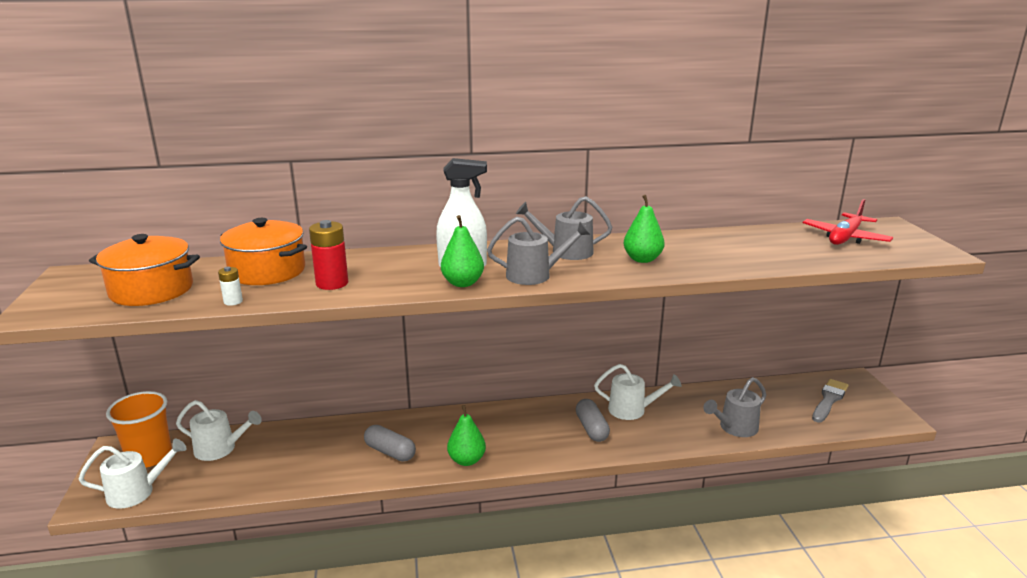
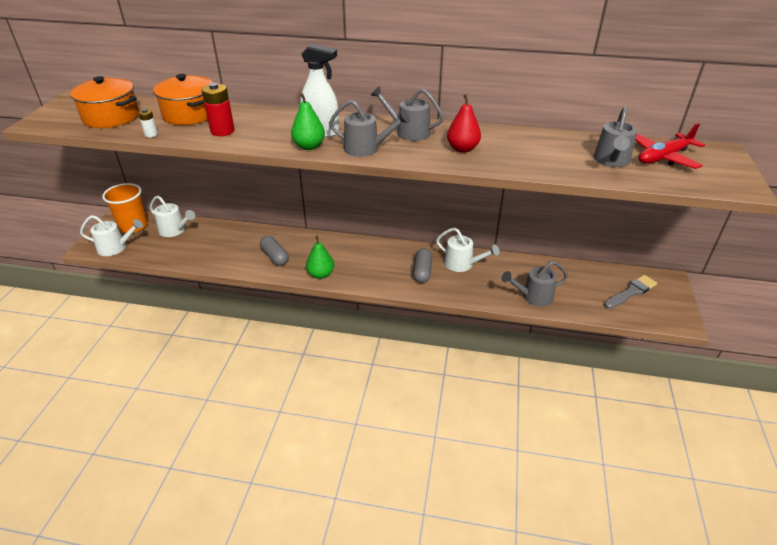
camera: 20 degrees right, 15 degrees up
green pear [624,195,665,263] -> red pear [447,94,481,153]
none -> grey watering can [594,106,637,167]

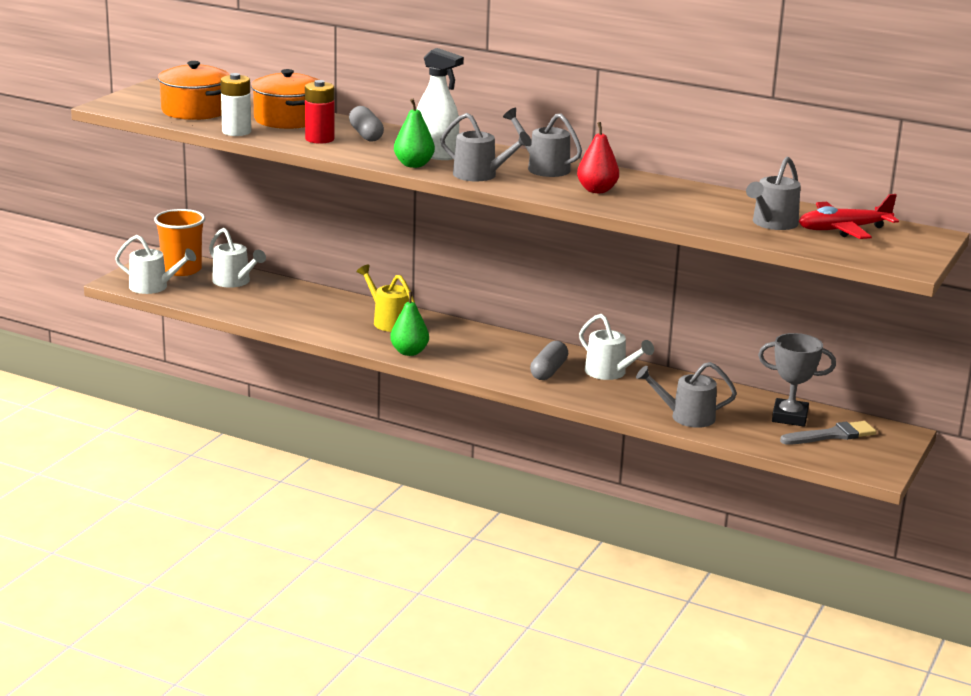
camera: 15 degrees right, 15 degrees down
white battery [138,109,158,137] -> white battery [220,73,251,136], size x1.86
grey capsule [260,236,289,266] -> grey capsule moved to [349,106,384,142]
none -> yellow watering can [357,265,415,332]
none -> grey trophy [758,333,836,427]

